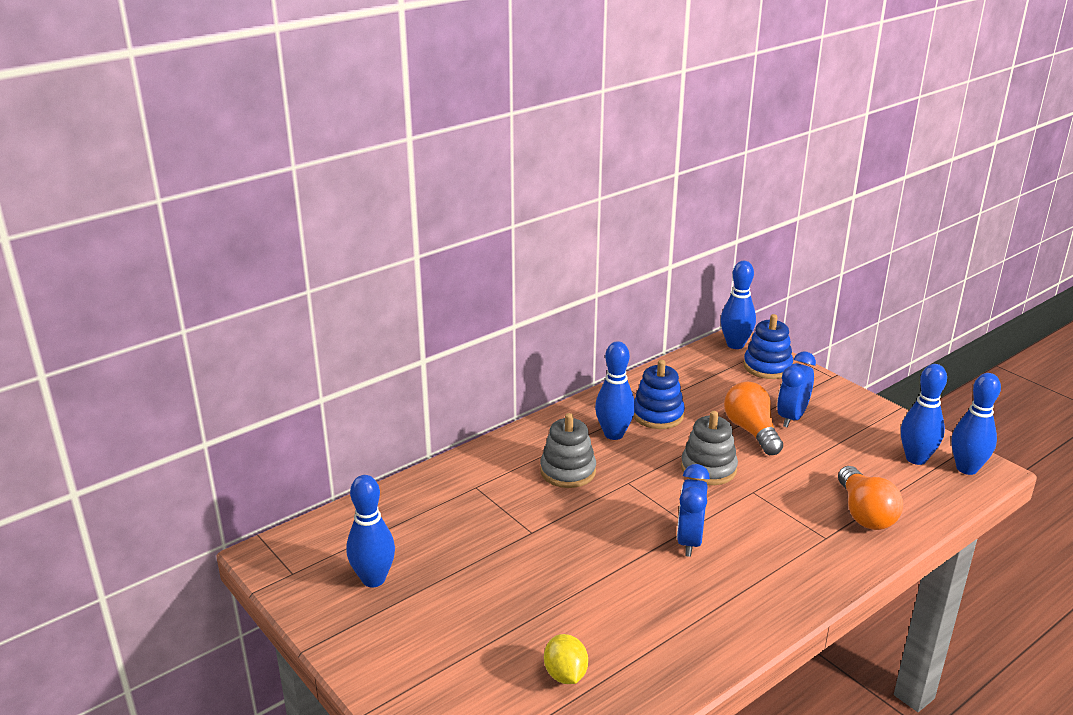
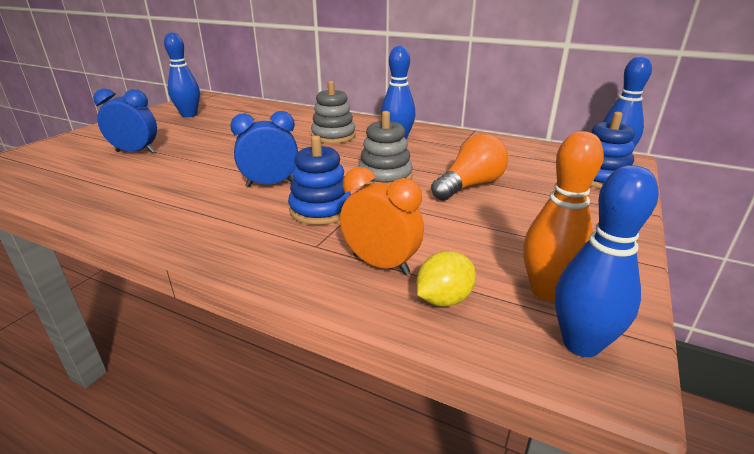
camera: 65 degrees right, 0 degrees up
yellow lemon [544,634,588,684] -> yellow lemon moved to [417,251,476,307]
blue stacking toy [633,360,685,429] -> blue stacking toy moved to [288,135,351,225]
blue clock [777,351,816,428] -> blue clock moved to [93,89,157,153]
orange light bulb [838,466,903,530] -> orange clock [340,167,424,275]
blue bowling pin [901,364,947,465] -> orange bowling pin [523,131,604,301]

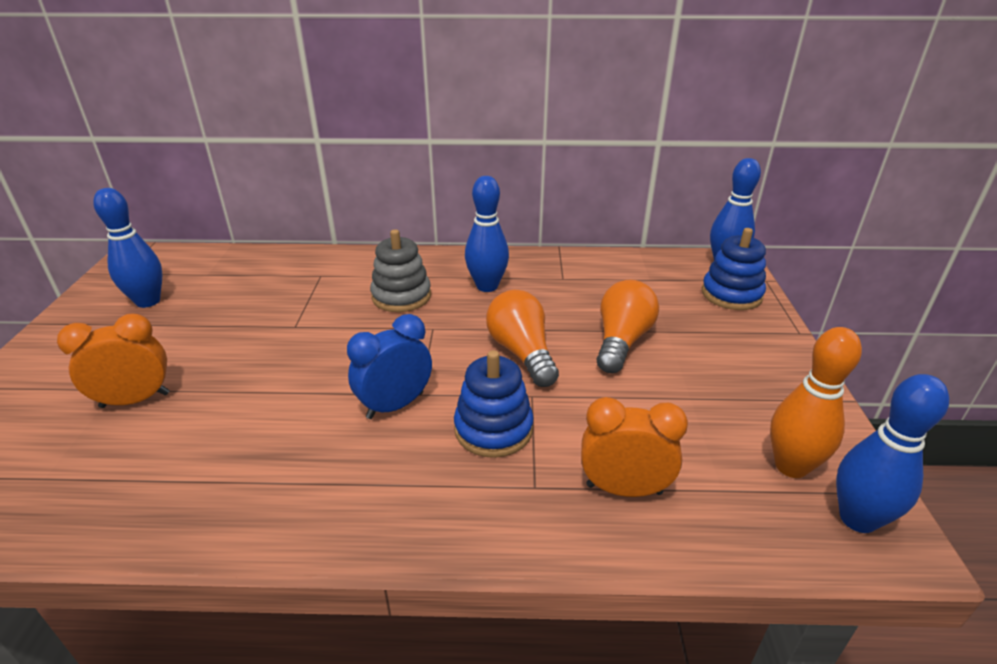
camera: 25 degrees left, 5 degrees up
blue clock [93,89,157,153] -> orange clock [57,314,170,408]
grey stacking toy [358,111,413,185] -> orange light bulb [486,290,559,387]
yellow lemon [417,251,476,307] -> none

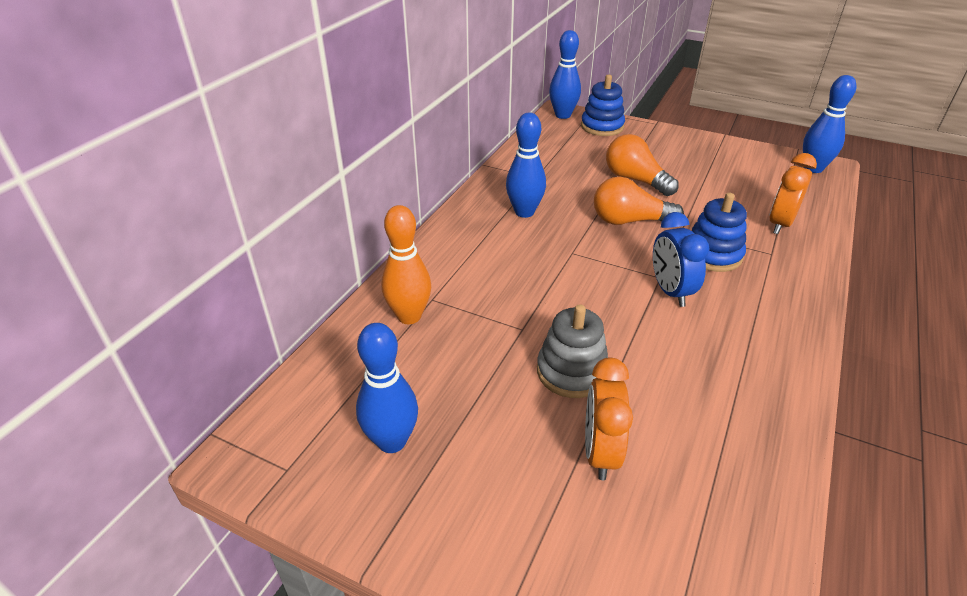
camera: 65 degrees left, 5 degrees up
grey stacking toy [370,229,431,312] -> grey stacking toy moved to [537,304,608,398]
orange bowling pin [770,327,862,478] -> orange bowling pin moved to [381,205,431,324]

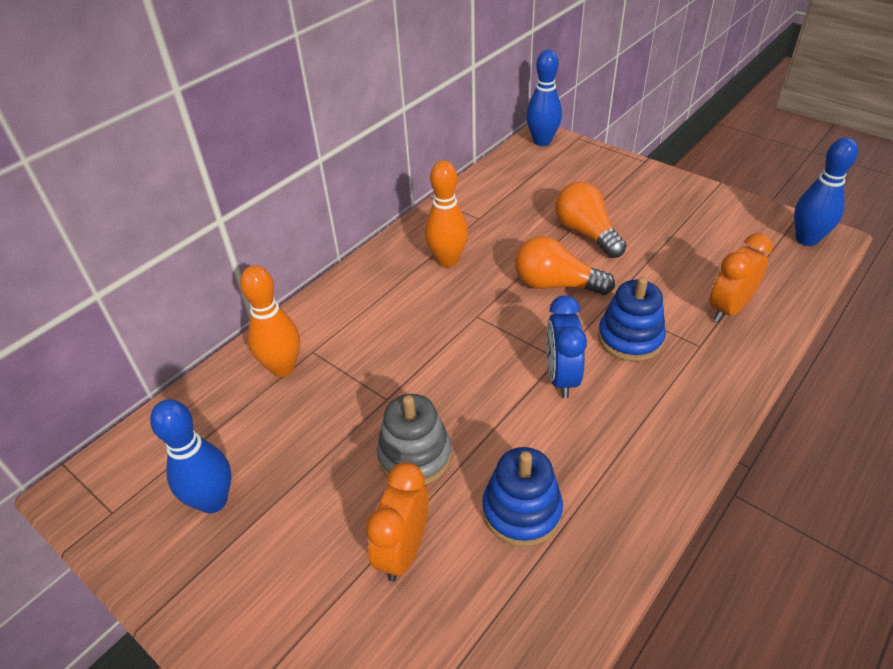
camera: 15 degrees right, 5 degrees up
blue bowling pin [506,113,546,218] -> orange bowling pin [425,160,468,267]
blue stacking toy [581,74,625,136] -> blue stacking toy moved to [482,447,563,547]

